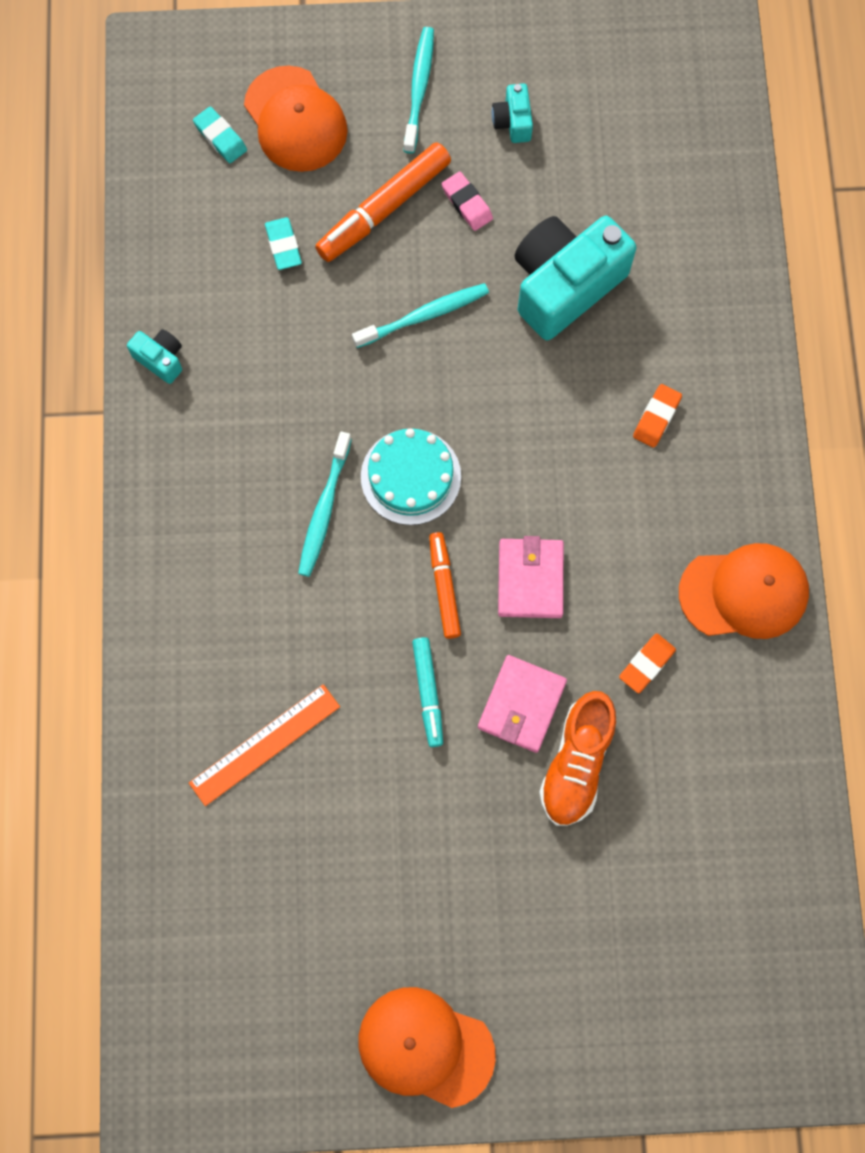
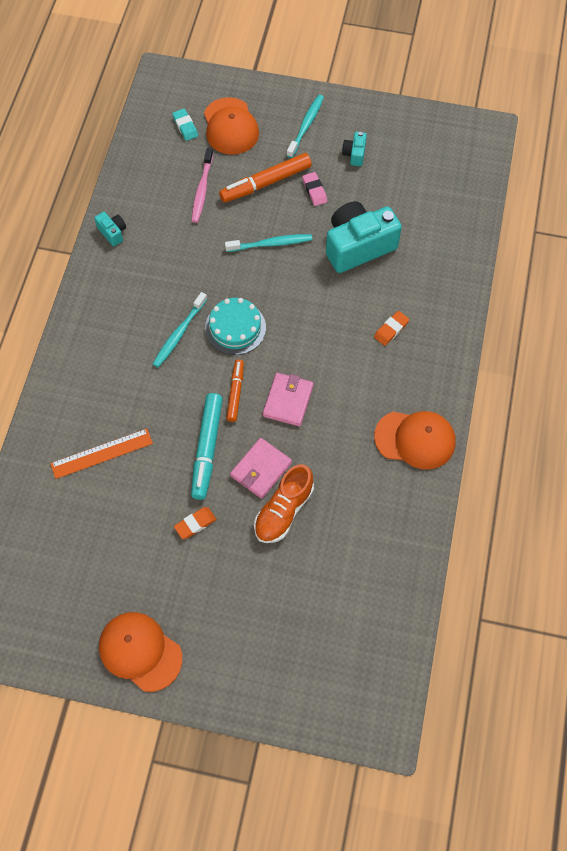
camera: 15 degrees right, 10 degrees down
turquoise eraser [265,217,302,270] -> pink toothbrush [192,148,213,223]
turquoise marker [412,637,443,747] -> turquoise marker [191,393,223,500], size x1.64
orange eraser [619,633,676,693] -> orange eraser moved to [174,507,216,539]

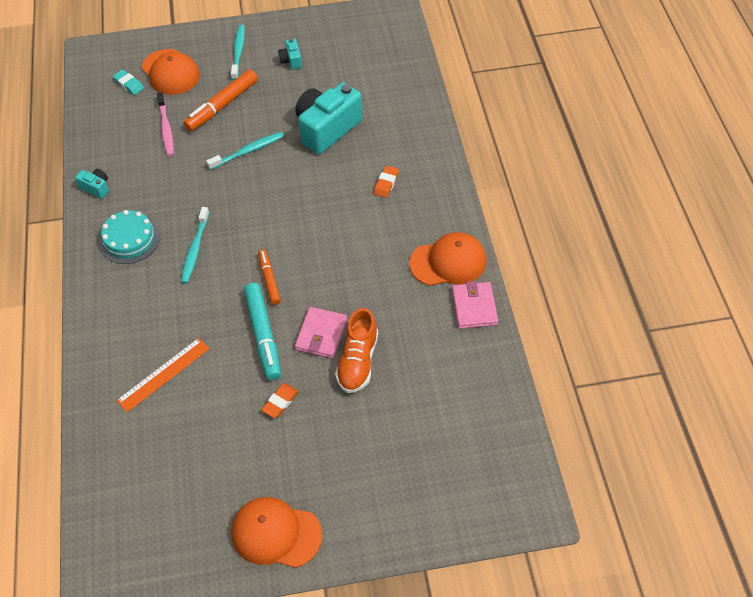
camera: 20 degrees left, 10 degrees down
turquoise cake [205,298,266,355] -> turquoise cake moved to [100,210,160,264]
pink wallet [263,373,314,426] -> pink wallet moved to [452,281,498,329]
pink eraser [302,172,327,206] -> none

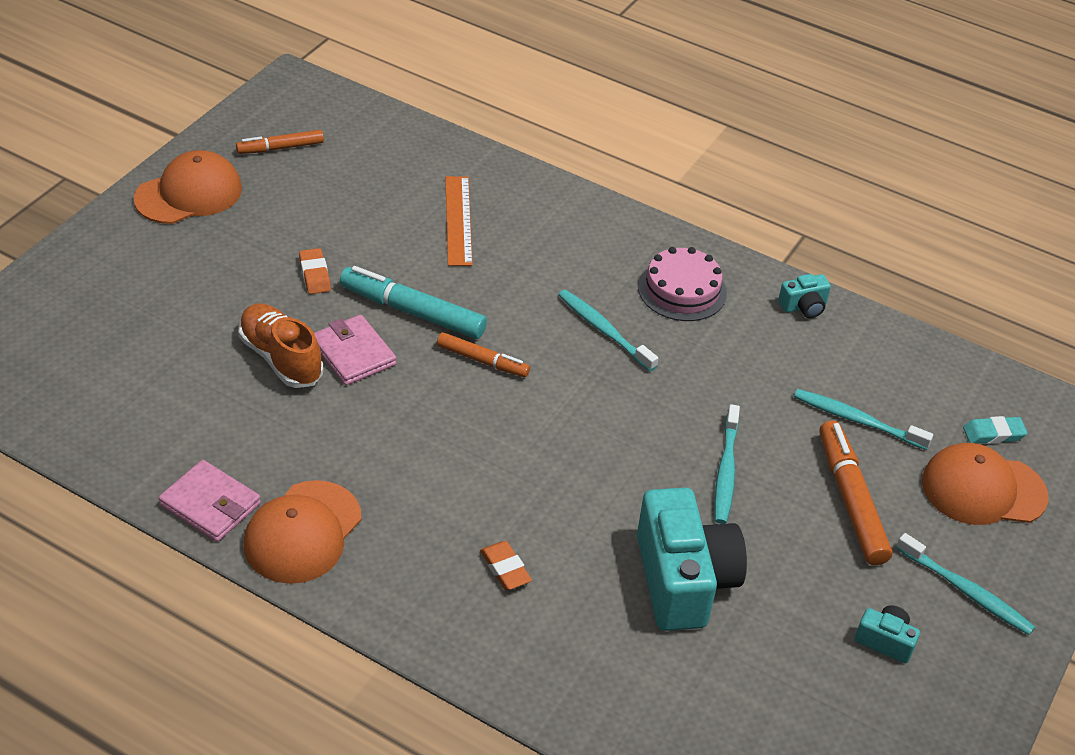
camera: 125 degrees right, 10 degrees down
turquoise cake [100,210,160,264] -> pink cake [638,247,727,321]
pink toothbrush [157,92,174,156] -> turquoise toothbrush [794,389,933,450]
none -> orange marker [236,130,324,154]

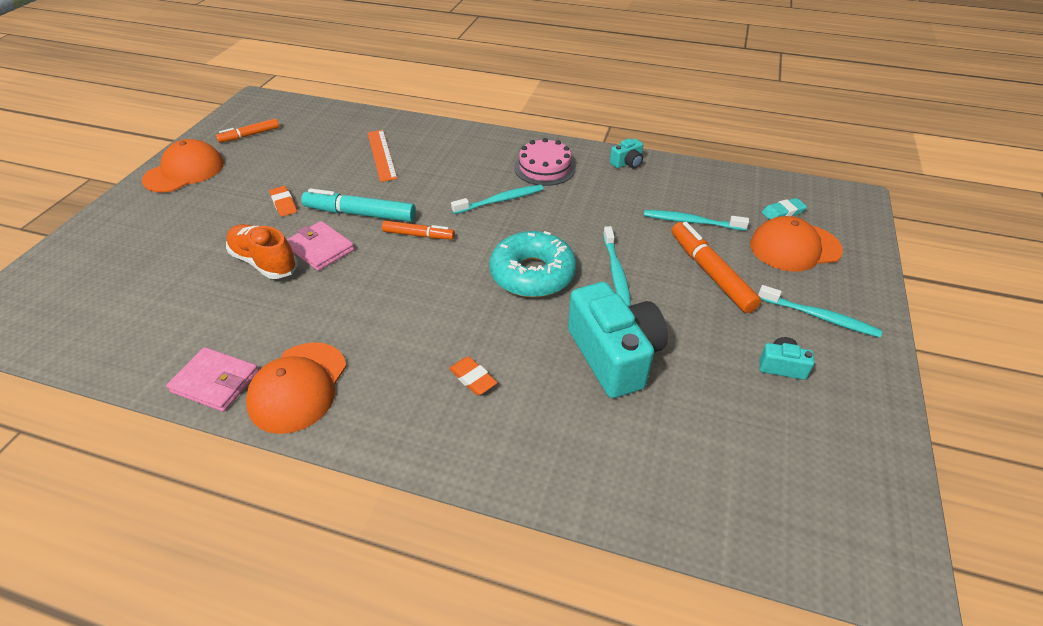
camera: 10 degrees left, 0 degrees up
turquoise toothbrush [558,290,658,372] -> turquoise toothbrush turned 120 degrees clockwise [451,184,543,214]
none -> turquoise donut [489,231,577,298]

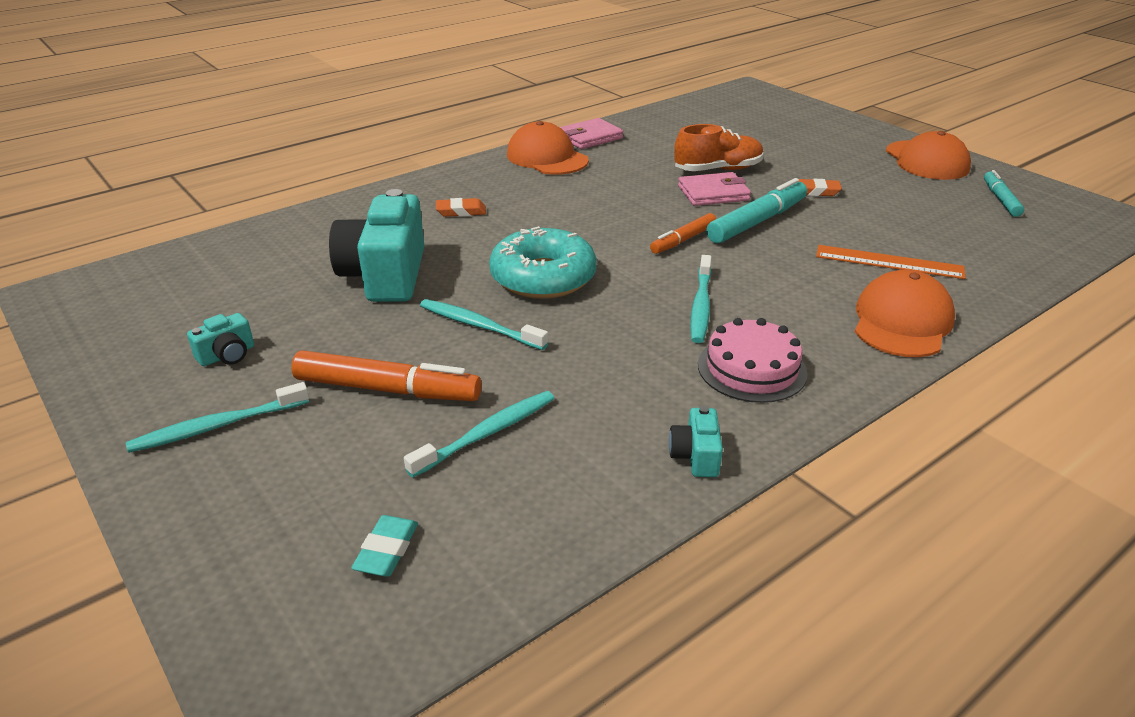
camera: 125 degrees right, 10 degrees down
orange marker [216,118,279,143] -> turquoise marker [984,170,1024,217]
turquoise camera [568,282,668,398] -> turquoise camera turned 75 degrees clockwise [329,189,424,302]
orange cap [750,216,843,272] -> orange cap moved to [855,270,955,357]

